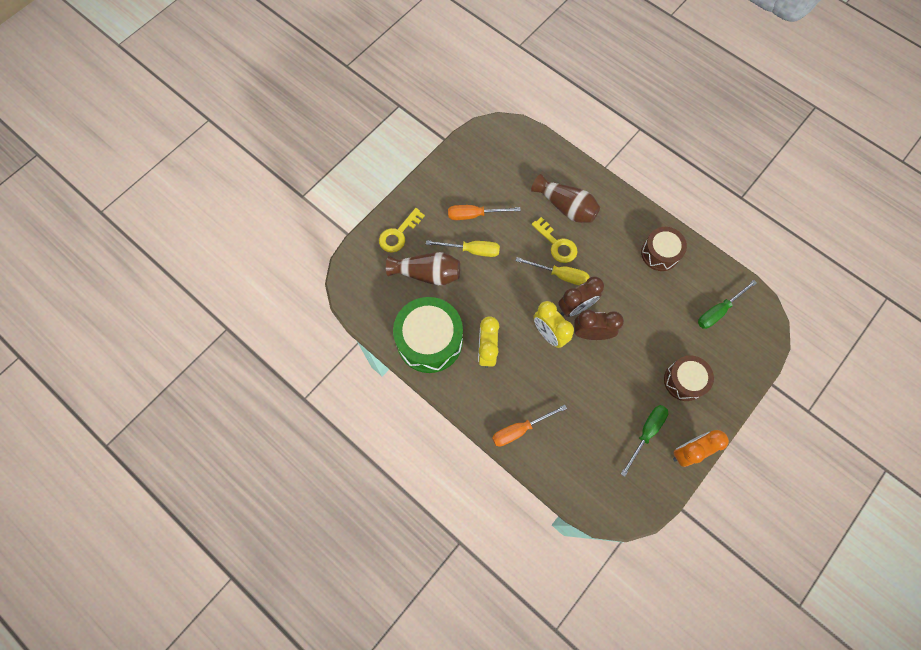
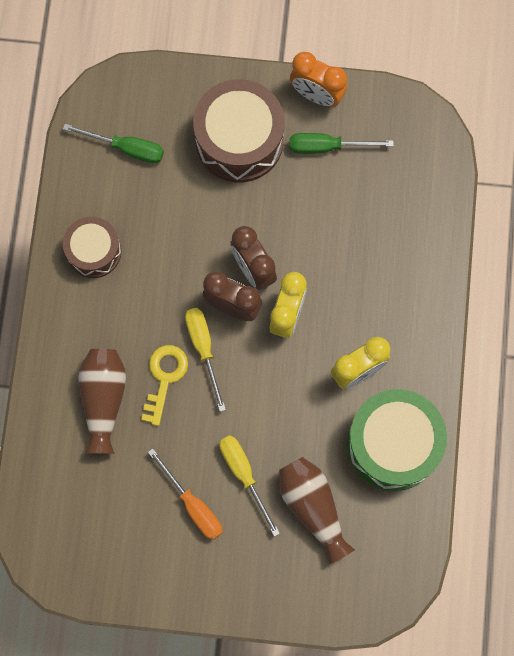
camera: 125 degrees left, 5 degrees up
yellow key [379,208,425,253] -> none
orange screwdriver [492,405,567,446] -> none
brown drum [664,356,714,401] -> brown drum [193,79,284,182], size x1.65

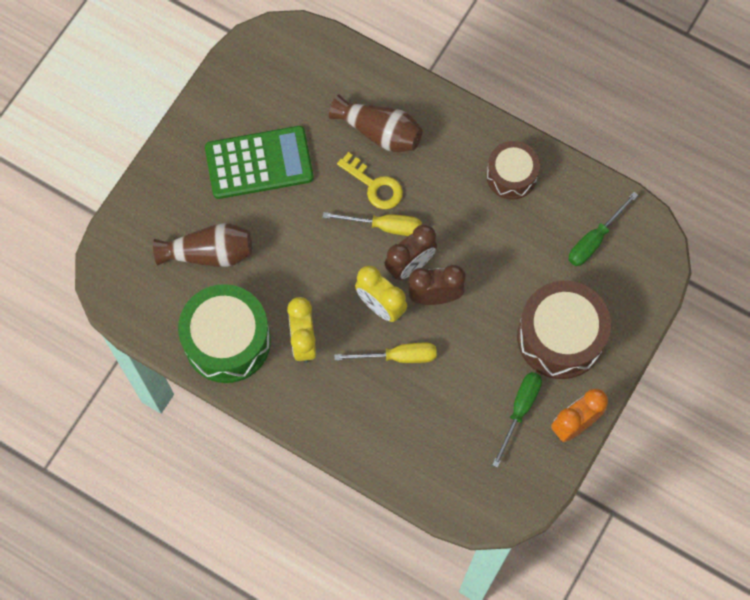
camera: 115 degrees right, 5 degrees down
orange screwdriver [148,448,223,540] -> green calculator [205,126,314,199]
yellow screwdriver [220,435,280,537] -> yellow screwdriver moved to [334,343,437,363]

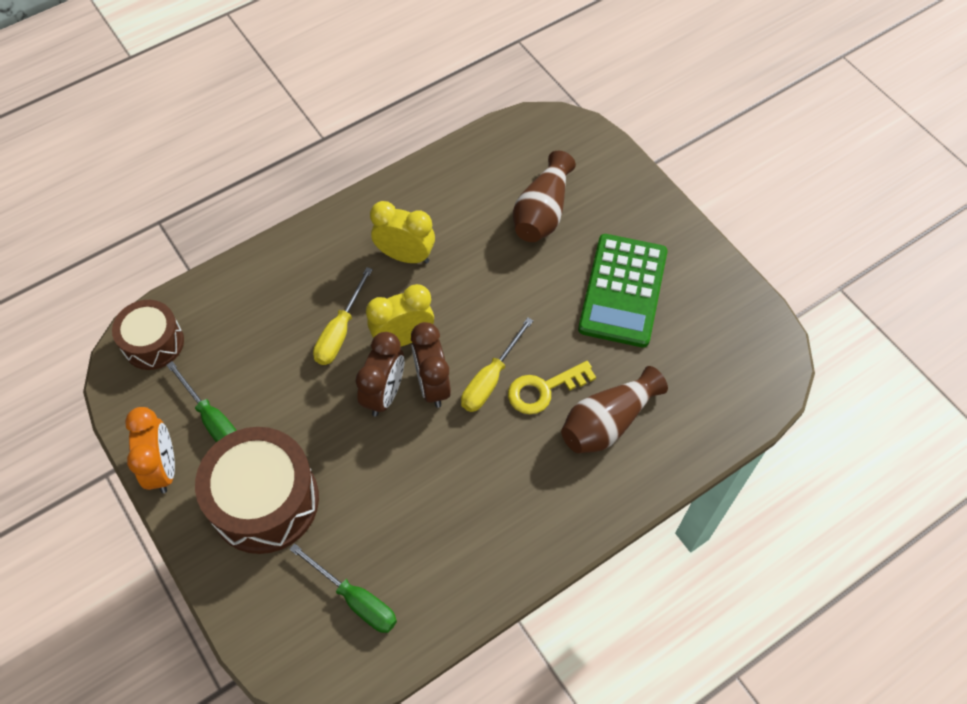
camera: 115 degrees right, 10 degrees down
green drum [178,284,271,383] -> none
brown drum [486,141,540,200] -> brown drum moved to [112,300,184,370]
green screwdriver [568,192,638,266] -> green screwdriver turned 150 degrees clockwise [289,543,397,633]

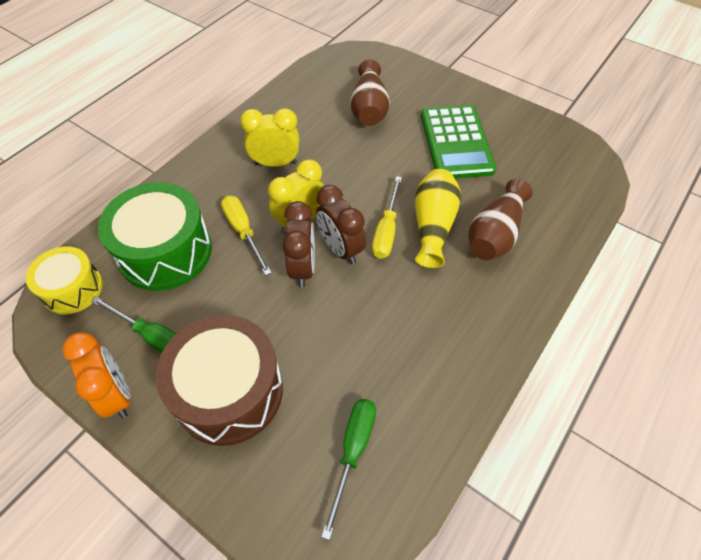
camera: 20 degrees left, 5 degrees down
brown drum [112,300,184,370] -> yellow drum [26,246,103,314]
green screwdriver [289,543,397,633] -> green screwdriver turned 90 degrees counterclockwise [321,399,376,540]
yellow screwdriver [313,267,373,365] -> yellow screwdriver turned 150 degrees clockwise [221,195,271,276]
yellow key [508,361,596,414] -> yellow vase [415,169,461,268]
none -> green drum [98,182,212,291]

